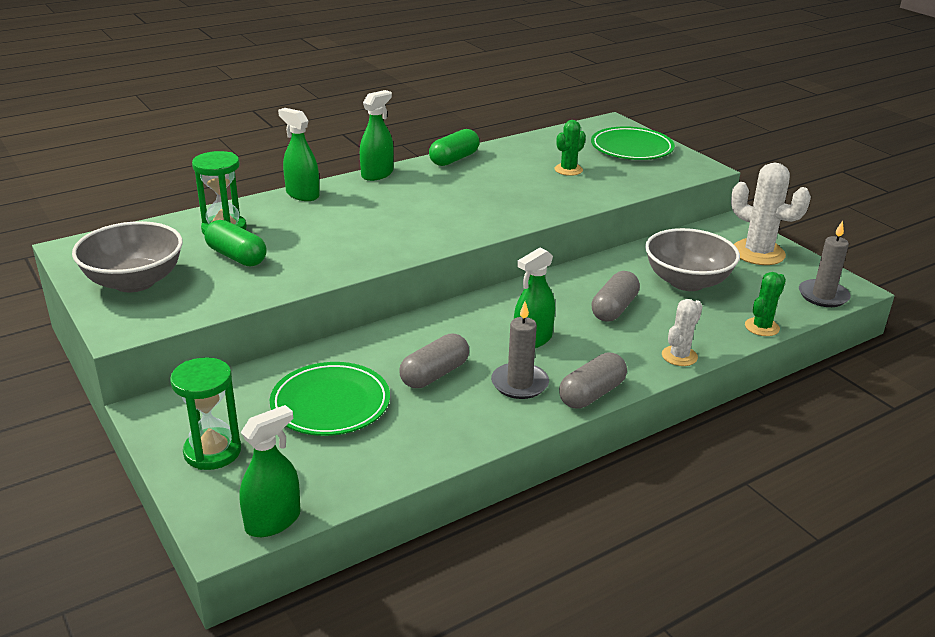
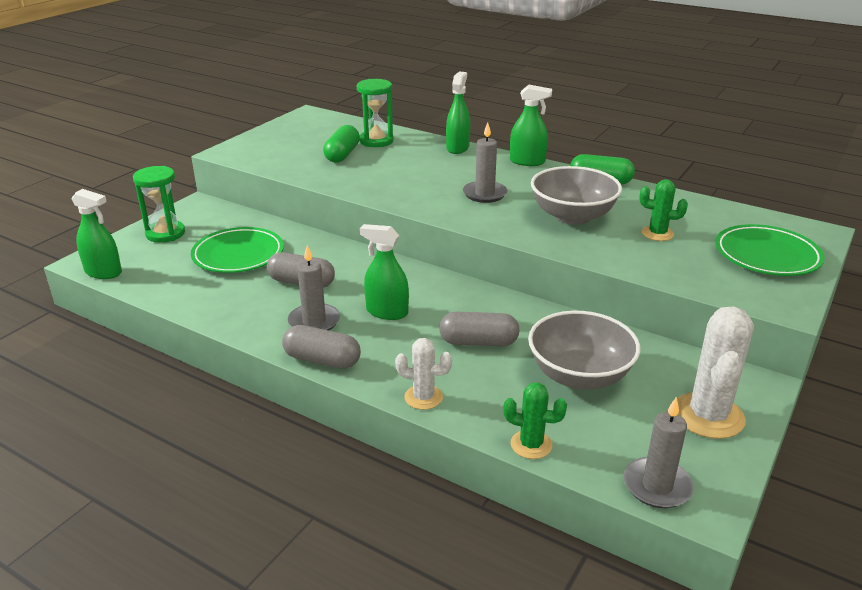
camera: 65 degrees right, 0 degrees up
grey bowl [72,221,183,292] -> grey bowl moved to [531,166,622,225]
none -> grey candle [463,122,507,203]

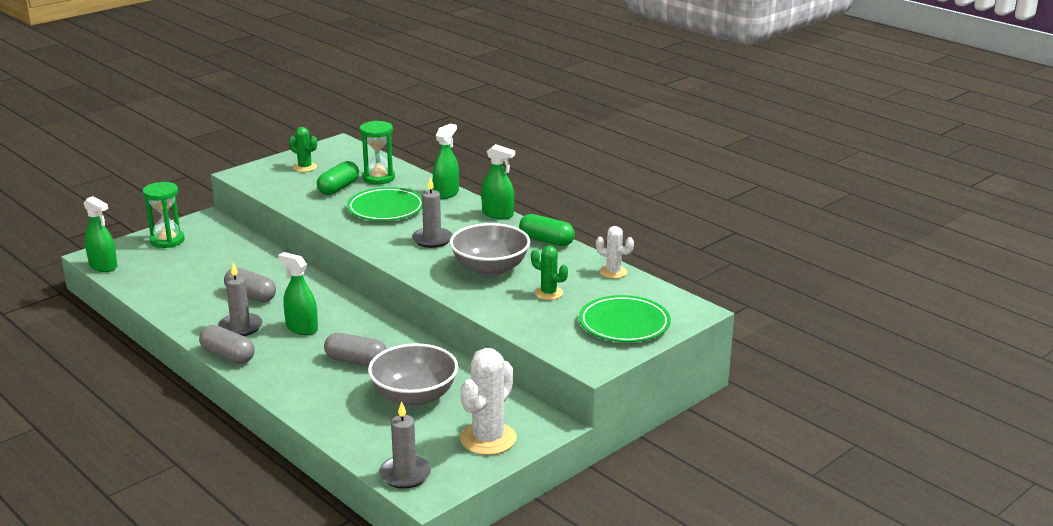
camera: 15 degrees right, 5 degrees down
green plate [191,227,284,273] -> green plate moved to [347,187,422,221]
white cactus [395,338,452,410] -> white cactus moved to [596,226,634,279]
green cactus [503,383,567,459] -> green cactus moved to [289,127,317,172]

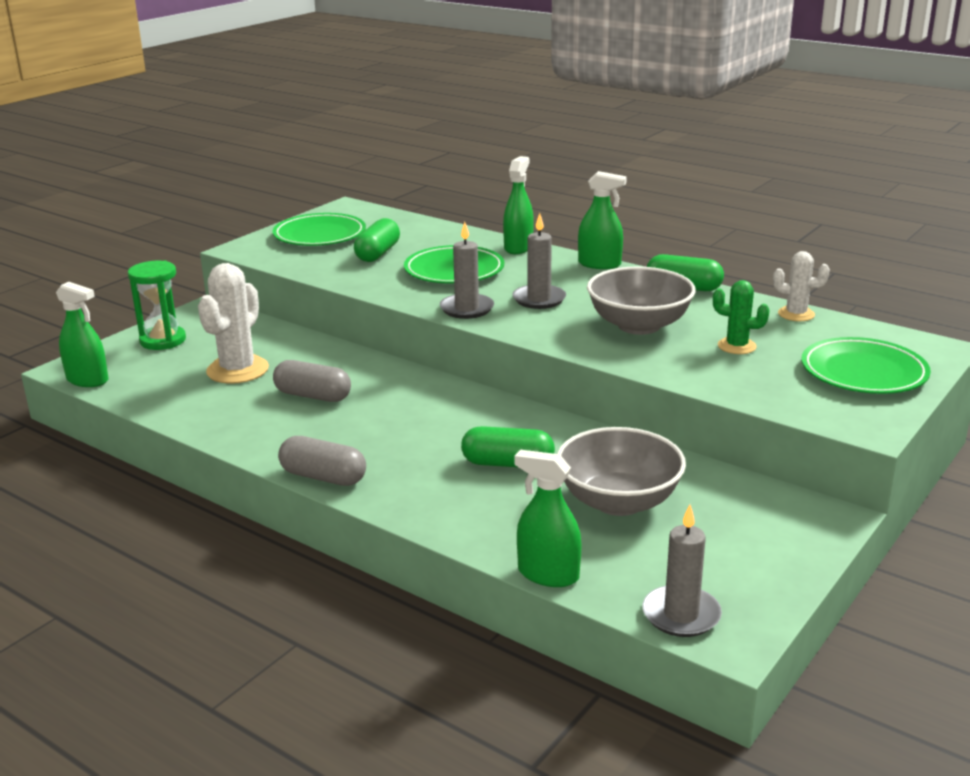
camera: 10 degrees left, 0 degrees up
grey candle [218,262,262,336] -> grey candle moved to [440,222,494,319]
green spray bottle [278,252,318,335] -> green spray bottle moved to [514,450,582,587]
green cactus [289,127,317,172] -> green plate [272,213,366,246]
grey capsule [324,333,387,366] -> green capsule [461,426,555,467]
green hourglass [360,121,395,184] -> none
white cactus [460,348,517,455] -> white cactus moved to [198,263,269,384]

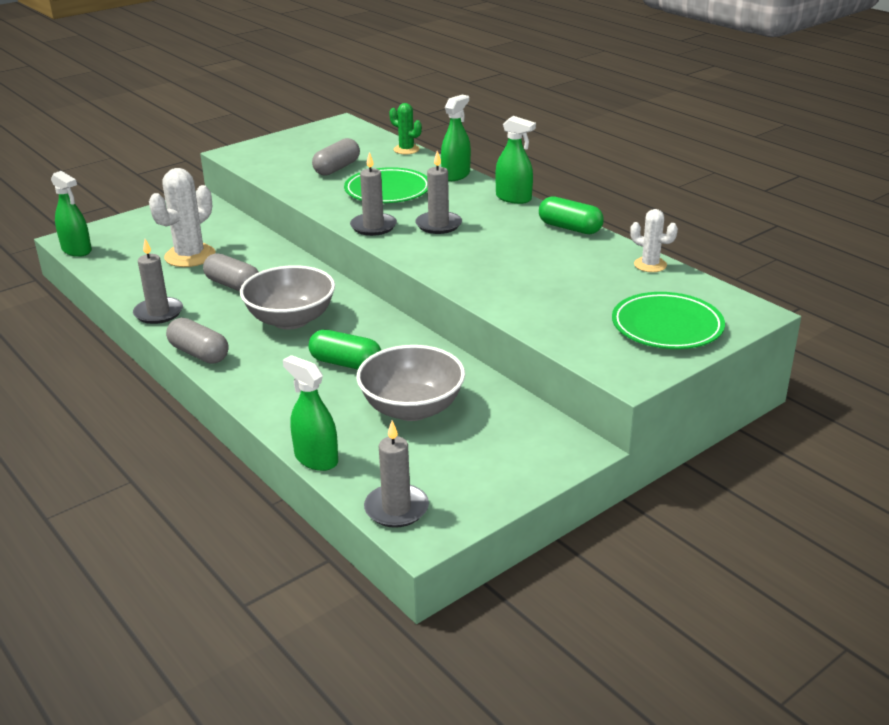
camera: 15 degrees right, 5 degrees up
green hourglass [128,261,186,350] -> none
green plate [272,213,366,246] -> none
green capsule [354,218,400,262] -> grey capsule [312,138,360,176]
grey bowl [587,266,696,335] -> grey bowl moved to [240,265,335,329]
green cactus [713,280,770,354] -> green cactus moved to [389,103,422,154]
none -> grey candle [133,239,183,324]

